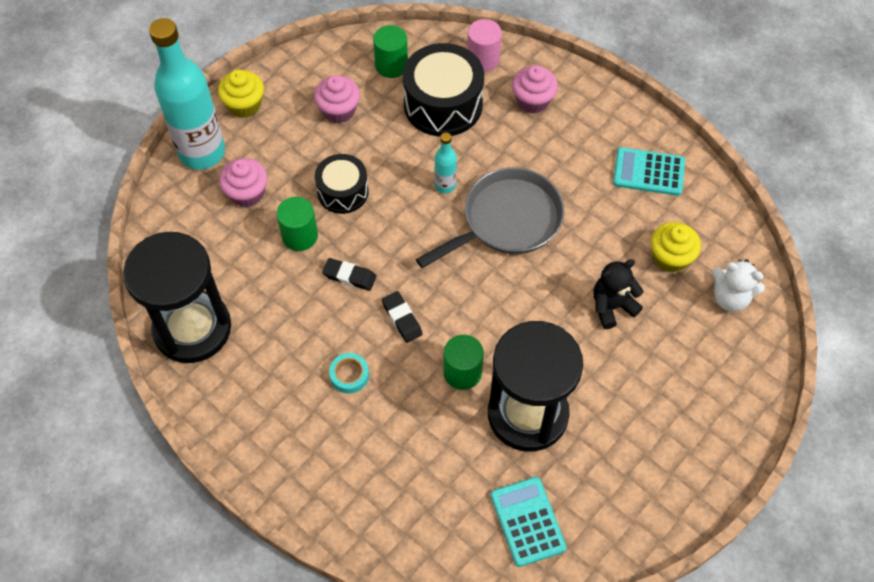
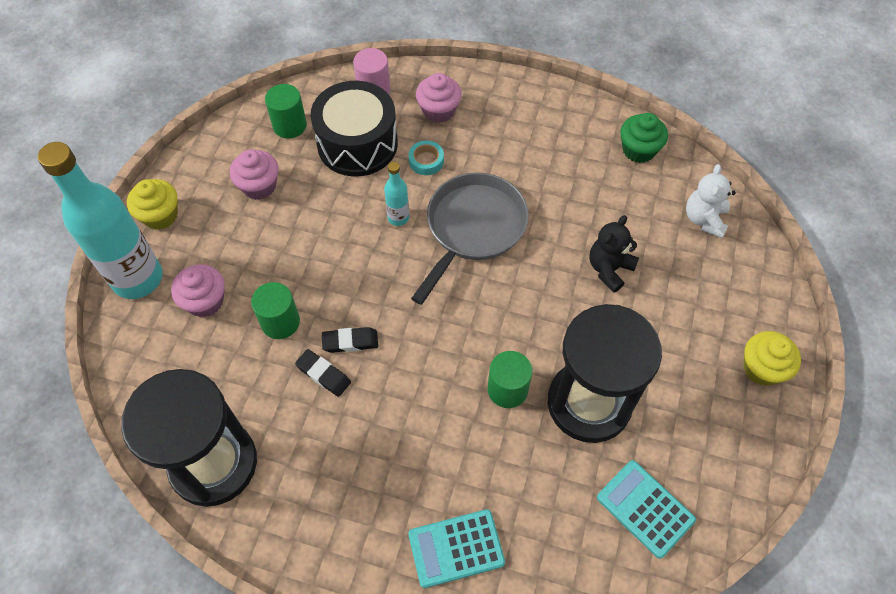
camera: 25 degrees left, 0 degrees up
black drum [315,154,368,214] -> none
turquoise tape [329,353,369,394] -> turquoise tape moved to [409,141,444,175]
black eraser [382,291,423,343] -> black eraser moved to [295,349,351,397]
turquoise calculator [613,147,685,196] -> turquoise calculator moved to [408,509,505,588]
yellow cupcake [651,222,701,273] -> yellow cupcake moved to [743,331,801,386]
white teddy bear [712,259,765,312] -> white teddy bear turned 105 degrees clockwise [686,164,736,238]
none -> green cupcake [620,113,668,163]

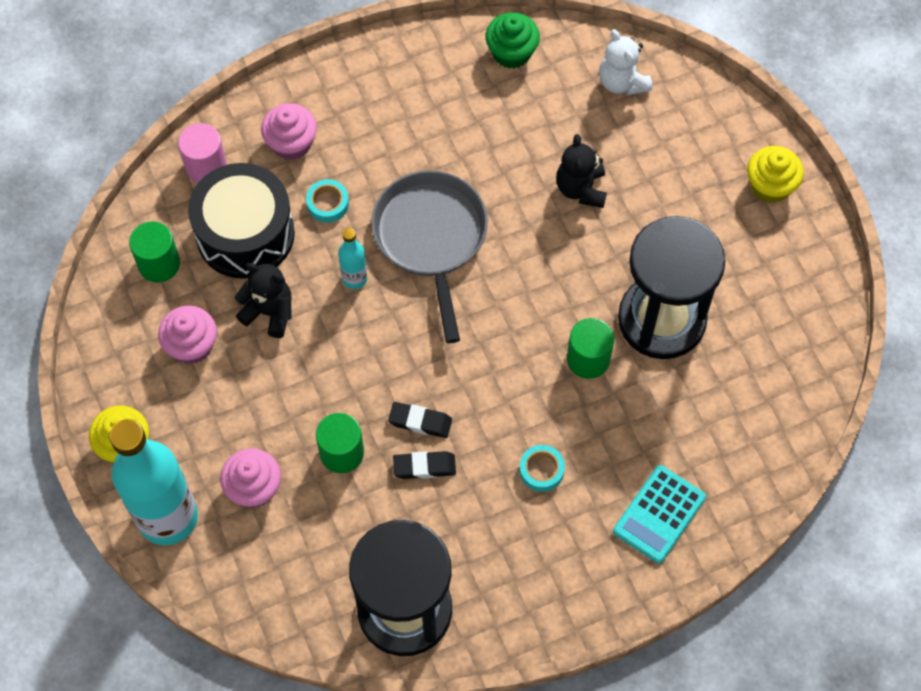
camera: 40 degrees left, 5 degrees up
black eraser [322,327,378,353] -> black eraser turned 60 degrees clockwise [388,402,452,438]
turquoise calculator [597,460,696,559] -> none
none -> black teddy bear [235,263,292,338]
none -> turquoise tape [519,445,565,492]

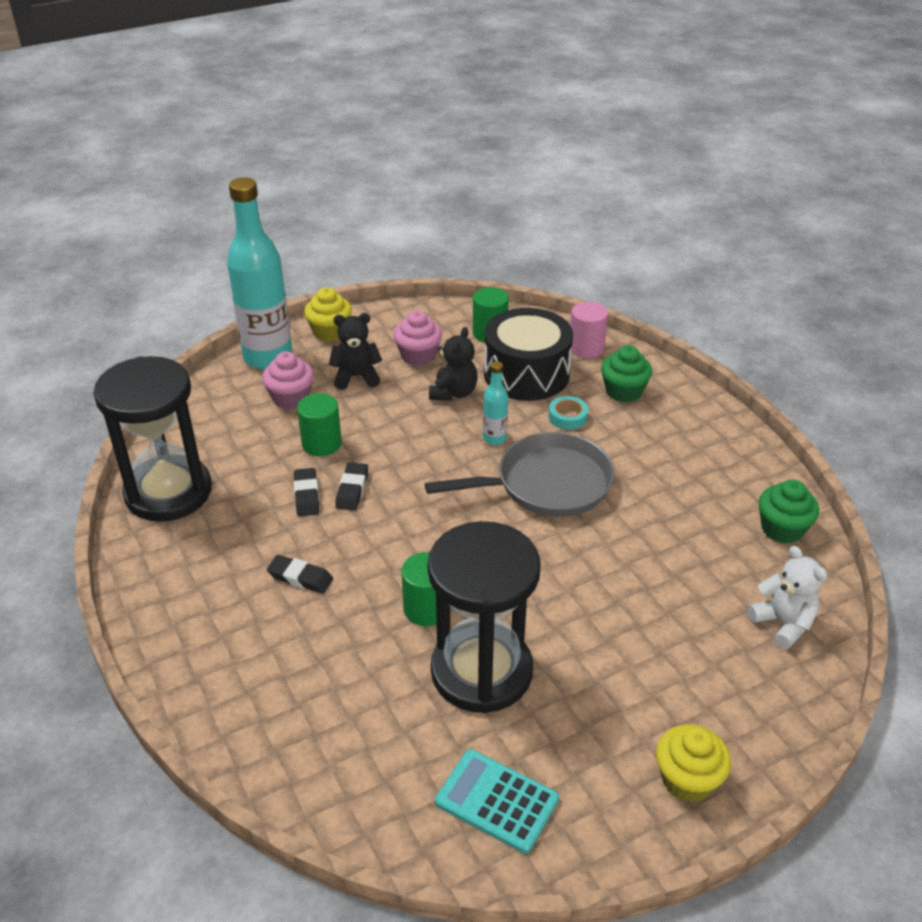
camera: 85 degrees right, 25 degrees down
pink cupcake [261,103,317,160] -> green cupcake [601,345,652,403]
turquoise tape [519,445,565,492] -> black eraser [267,555,333,594]
black teddy bear [556,134,607,208] -> black teddy bear moved to [329,313,382,390]
white teddy bear [599,29,652,95] -> white teddy bear turned 90 degrees clockwise [748,546,827,649]
turquoise calculator [613,465,706,564] -> turquoise calculator moved to [435,749,559,853]

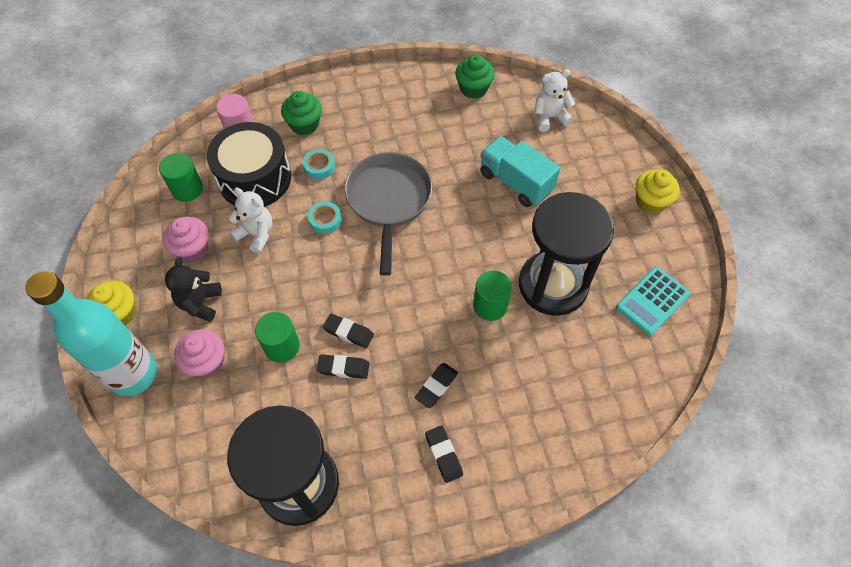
camera: 75 degrees left, 20 degrees up
black teddy bear [429,327,478,401] -> white teddy bear [228,187,273,254]
turquoise bottle [483,361,508,445] -> turquoise tape [308,201,342,234]
none -> black eraser [425,425,463,483]
none -> turquoise truck [480,136,560,207]

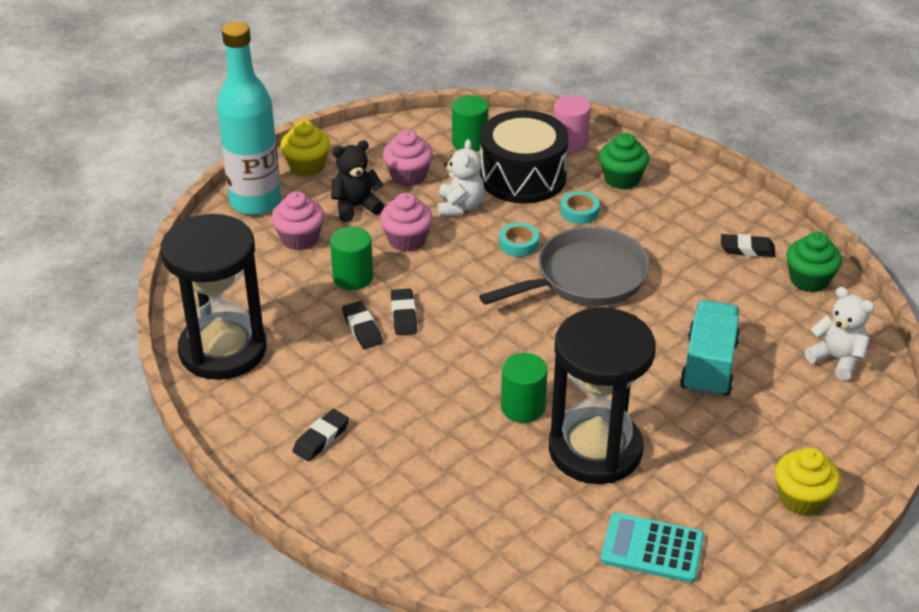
camera: 60 degrees right, 20 degrees down
black eraser [415,363,458,408] -> black eraser moved to [721,234,775,257]
none -> pink cupcake [380,193,433,252]

